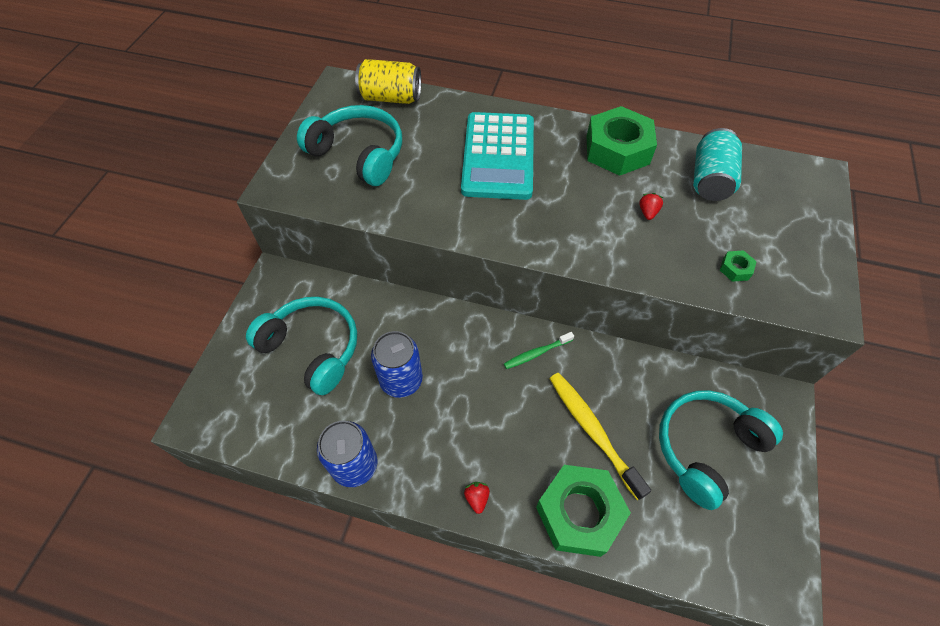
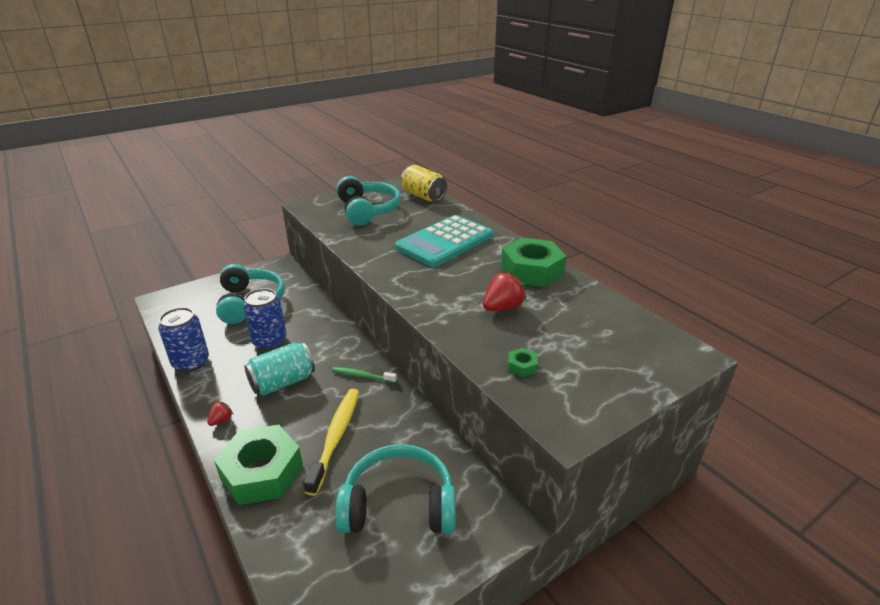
camera: 40 degrees right, 25 degrees down
red strawberry [639,193,663,220] -> red strawberry [483,272,526,311], size x1.87
turquoise can [693,128,742,201] -> turquoise can moved to [244,342,315,395]

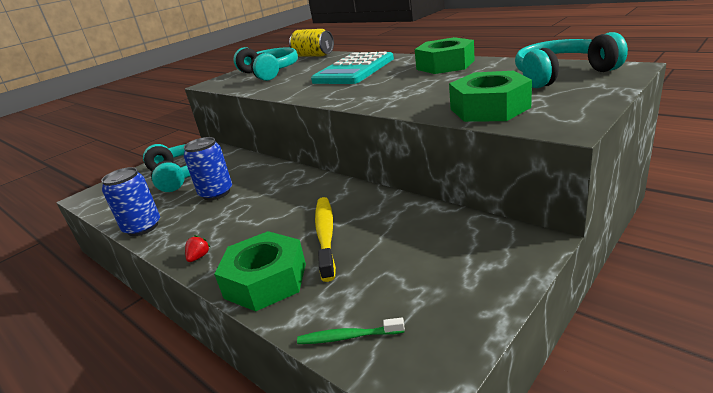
camera: 10 degrees left, 5 degrees down
turquoise can [244,342,315,395] -> none
green toothbrush [332,367,397,383] -> green toothbrush moved to [297,318,405,344]
turquoise headphones [335,444,456,533] -> turquoise headphones moved to [515,32,628,88]
red strawberry [483,272,526,311] -> none
green nut [508,348,538,377] -> green nut [449,71,532,122], size x2.48

